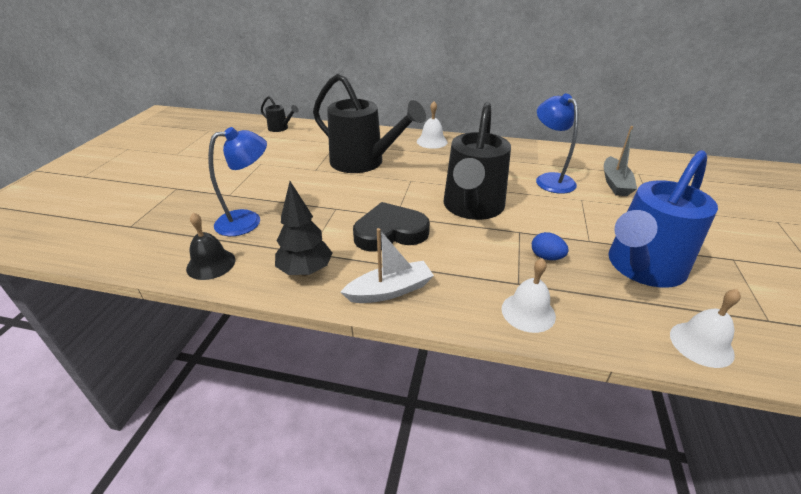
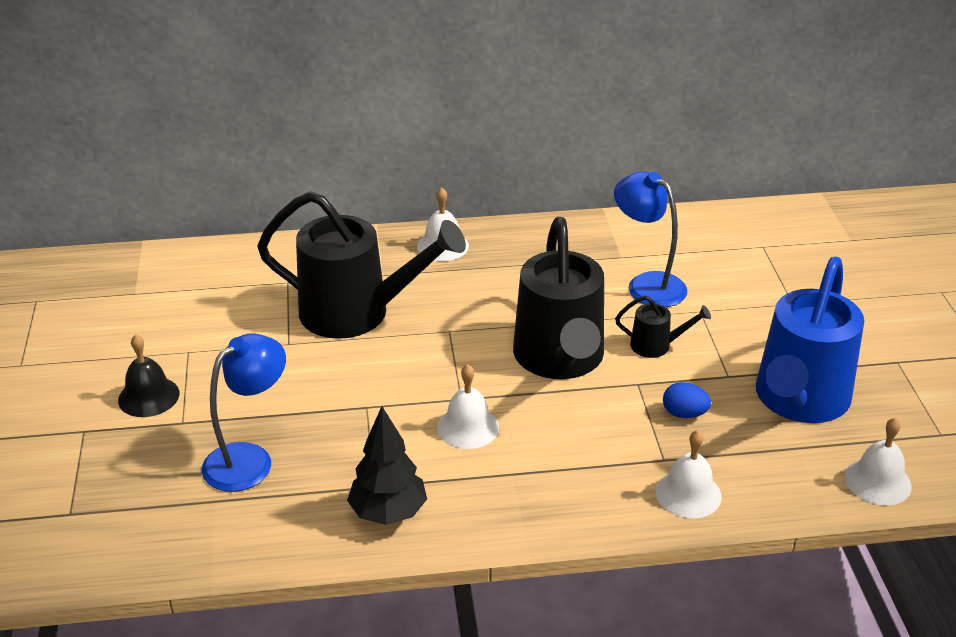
camera: 20 degrees left, 0 degrees up
black bell [186,212,235,280] -> black bell moved to [118,334,179,417]
black watering can [261,96,299,132] -> black watering can moved to [615,295,711,358]
white boat [341,228,434,303] -> none
black heart [353,202,430,252] -> white bell [437,364,499,449]
grey boat [604,126,637,196] -> none

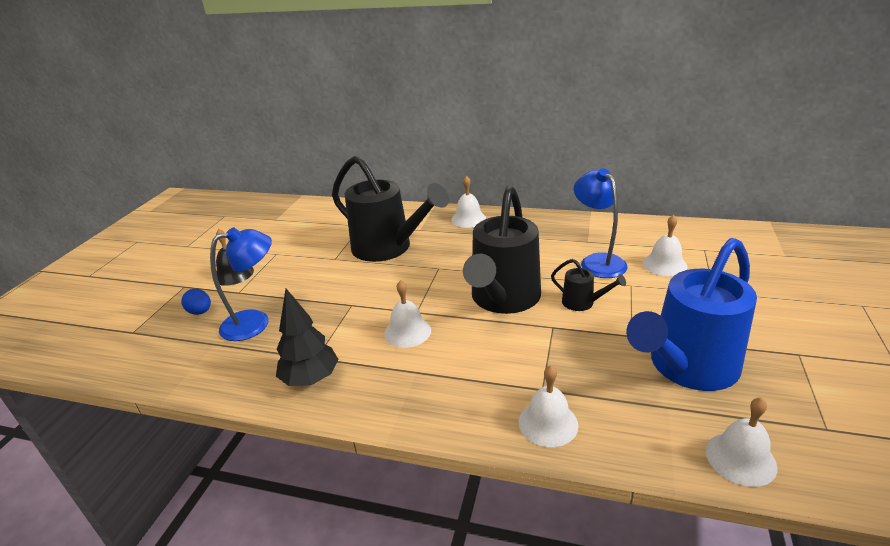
camera: 25 degrees right, 5 degrees down
blue egg [663,382,711,418] -> blue egg moved to [181,289,211,315]
none -> white bell [643,215,688,276]

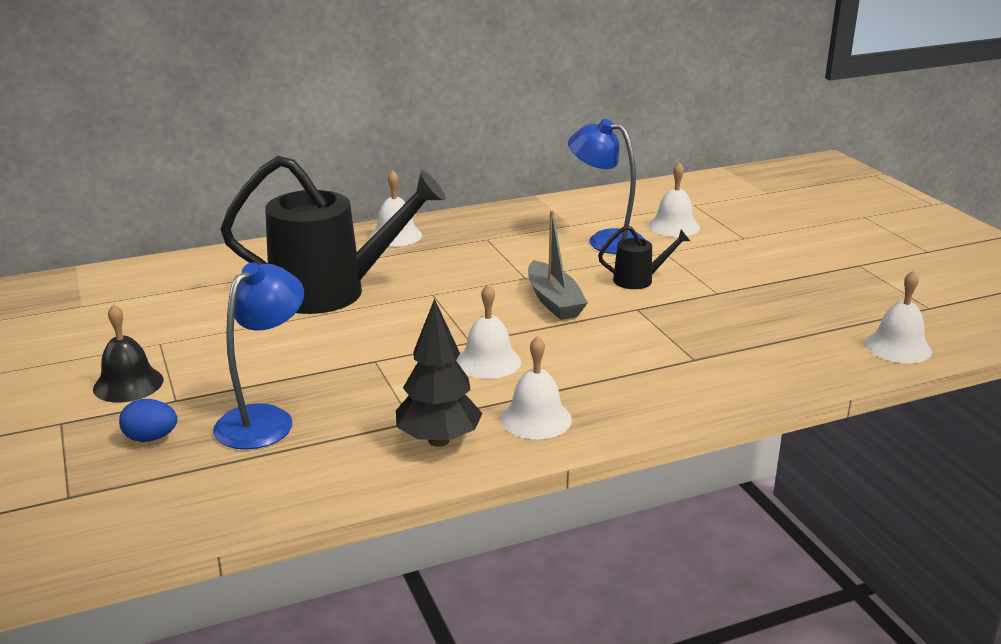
camera: 40 degrees left, 5 degrees down
black watering can [463,185,541,314] -> grey boat [528,210,588,320]
white bell [519,365,578,447] -> white bell moved to [500,336,572,439]
blue watering can [626,238,757,391] -> none

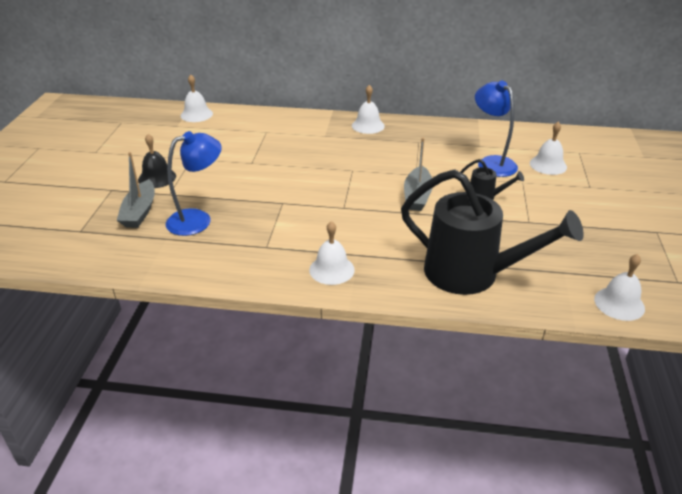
camera: 30 degrees right, 10 degrees up
blue egg [119,399,177,442] -> grey boat [117,152,155,228]
black watering can [220,156,446,314] -> black watering can moved to [401,169,584,295]
black tree [396,298,483,447] -> none
white bell [456,284,521,379] -> white bell moved to [181,74,213,122]

